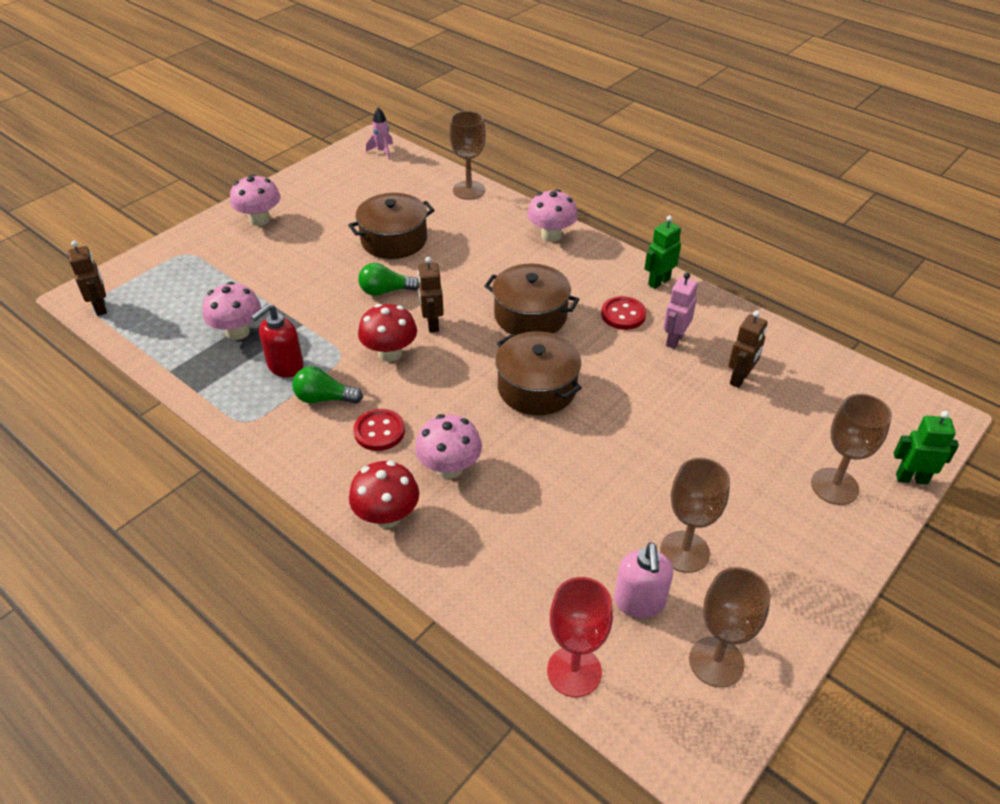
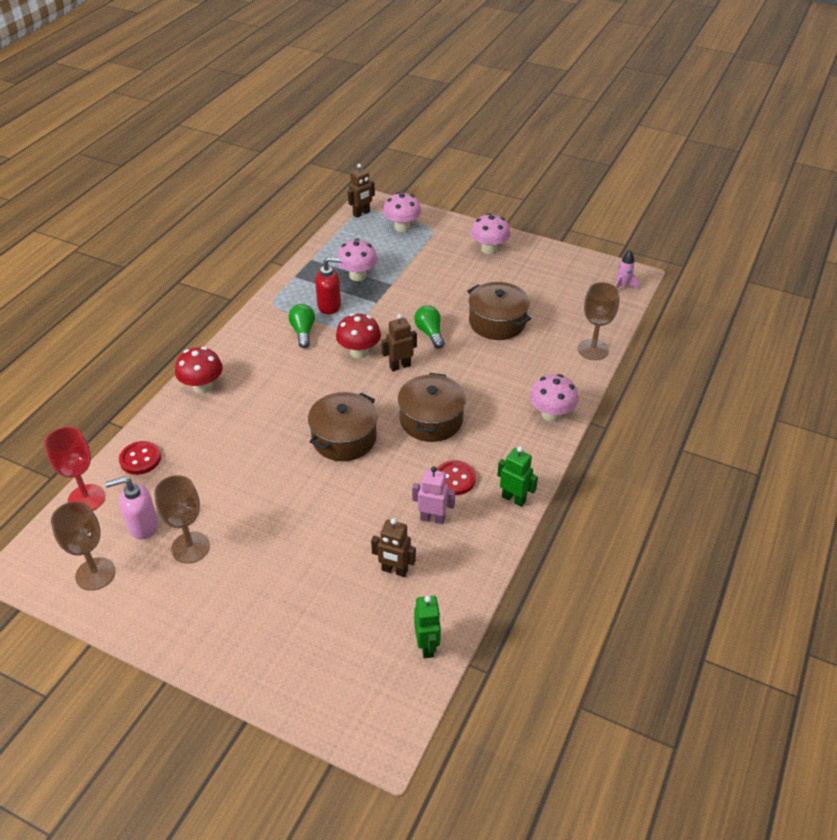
camera: 75 degrees right, 0 degrees up
red soap dispenser [251,304,304,377] -> red soap dispenser turned 150 degrees clockwise [315,257,343,314]
red button [353,409,405,451] -> red button moved to [119,441,161,475]
pink mushroom [415,414,482,479] -> pink mushroom moved to [383,192,422,232]
brown goblet [811,394,892,505] -> none
green robot [894,411,959,484] -> green robot moved to [414,596,441,658]

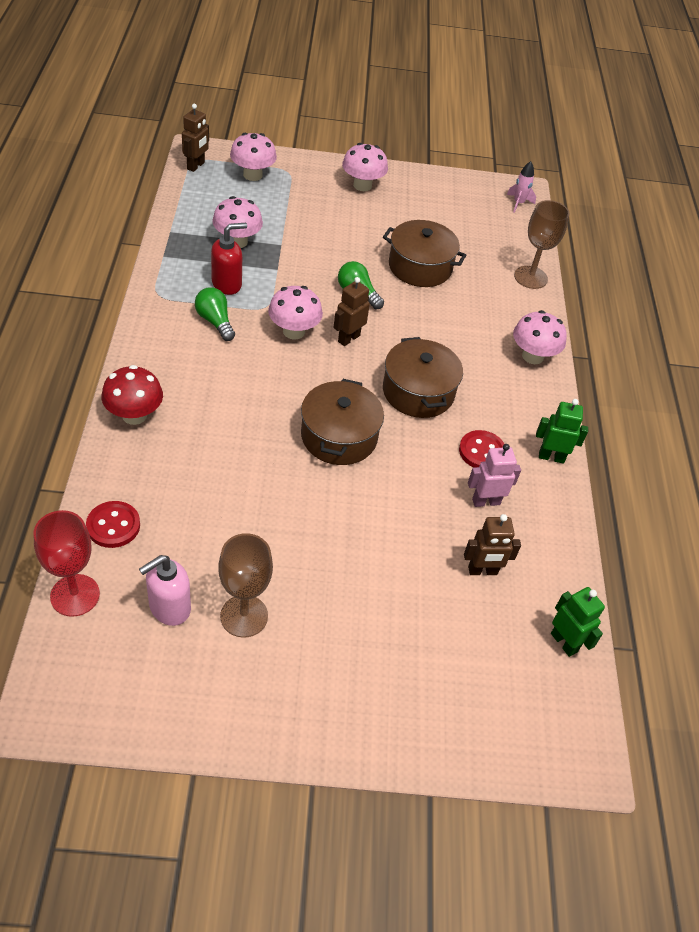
camera: 30 degrees left, 5 degrees up
brown goblet [51,501,116,591] -> none
red mushroom [336,313,381,358] -> pink mushroom [268,286,323,340]

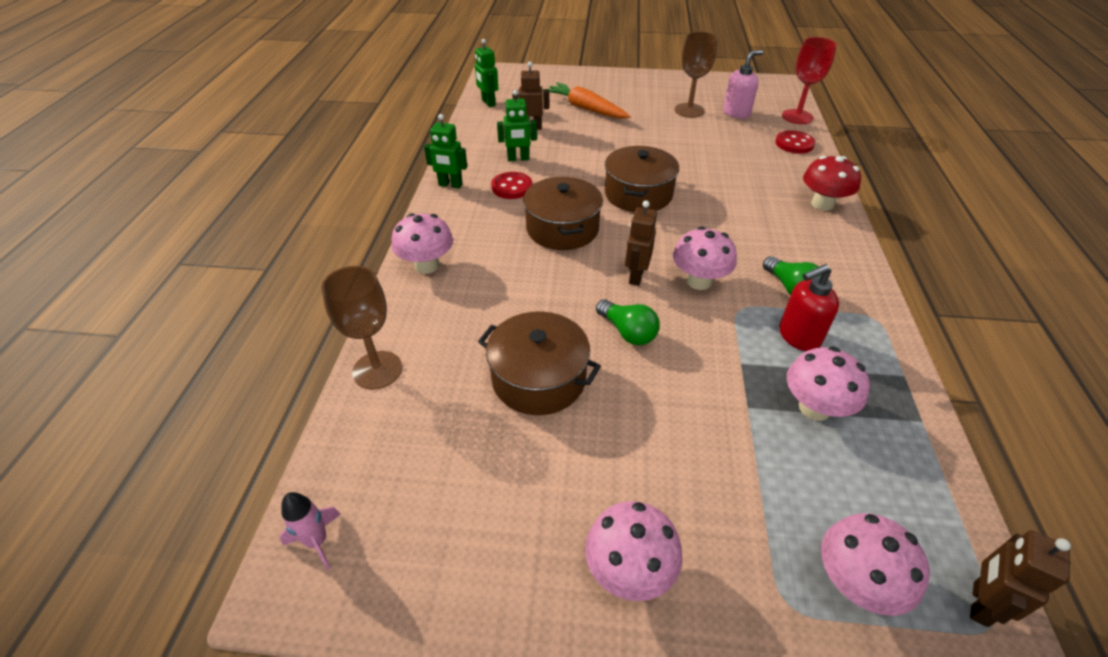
camera: 170 degrees left, 5 degrees down
brown robot [333,277,370,346] -> brown robot turned 150 degrees clockwise [625,201,657,286]
pink robot [468,444,521,507] -> green robot [497,90,537,161]
none -> orange carrot [543,82,631,119]

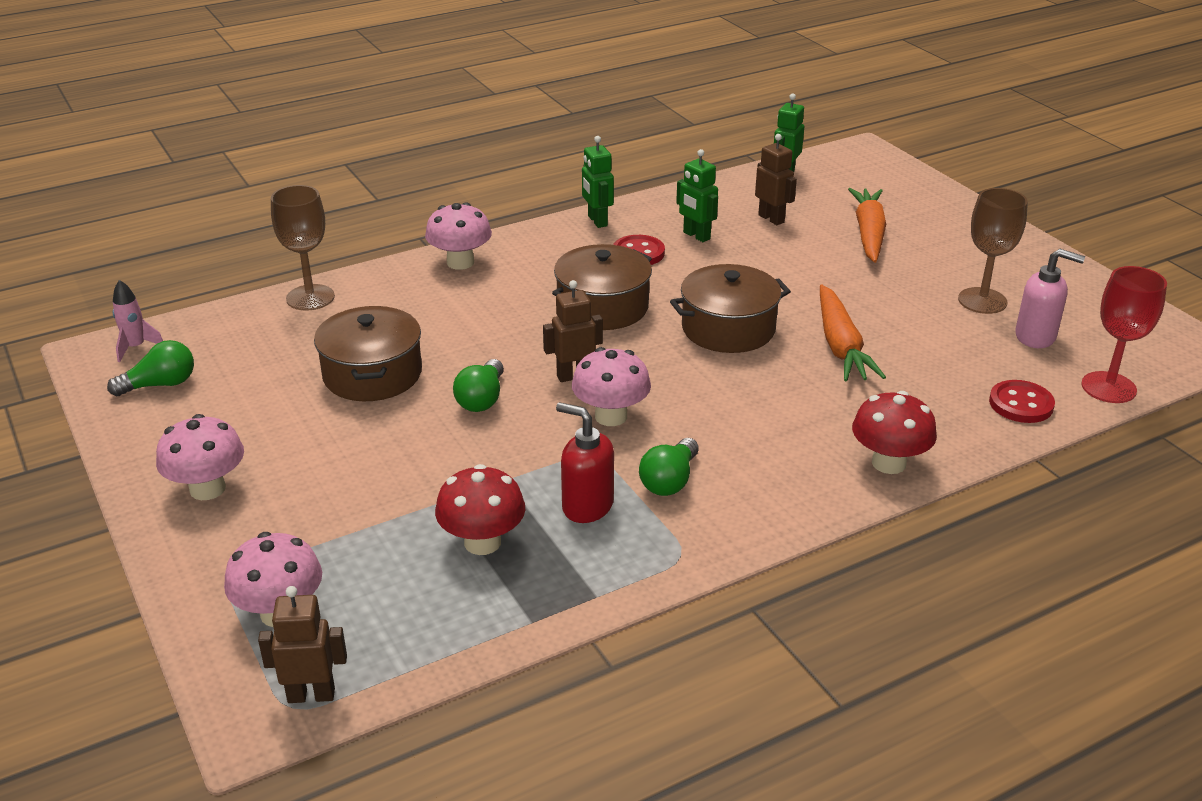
camera: 55 degrees right, 10 degrees down
pink mushroom [787,347,870,421] -> red mushroom [435,464,525,555]
none -> green light bulb [107,340,194,396]
none -> orange carrot [820,285,886,382]

